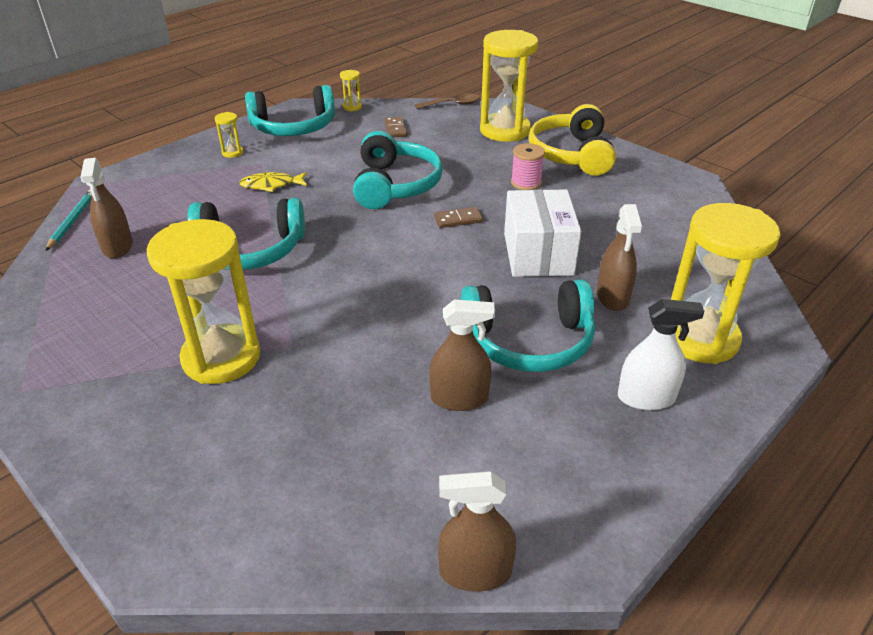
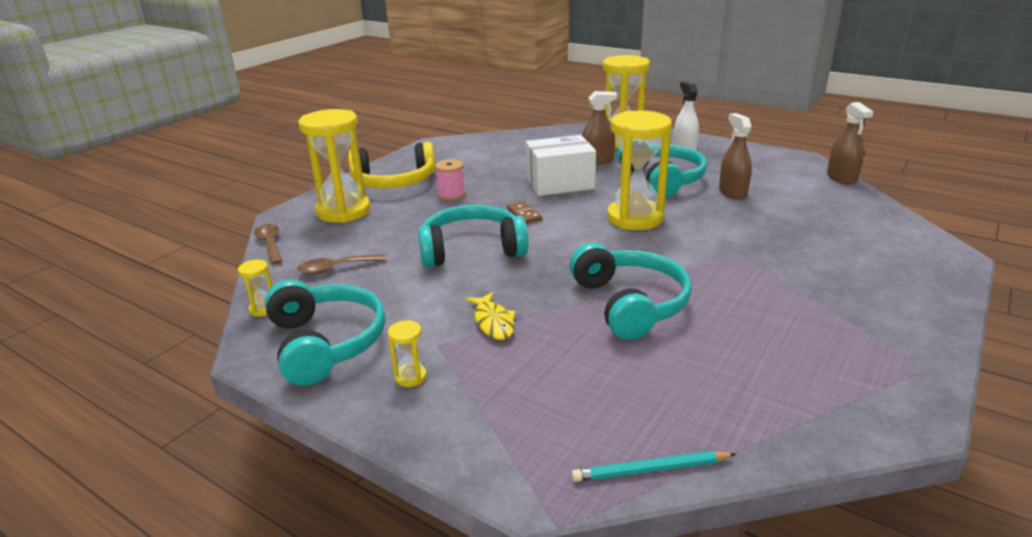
camera: 100 degrees left, 10 degrees down
brown spray bottle [80,158,133,258] -> none
yellow hourglass [147,219,260,384] -> yellow hourglass moved to [607,111,672,230]
brown domino [384,116,407,138] -> brown spoon [297,254,386,275]

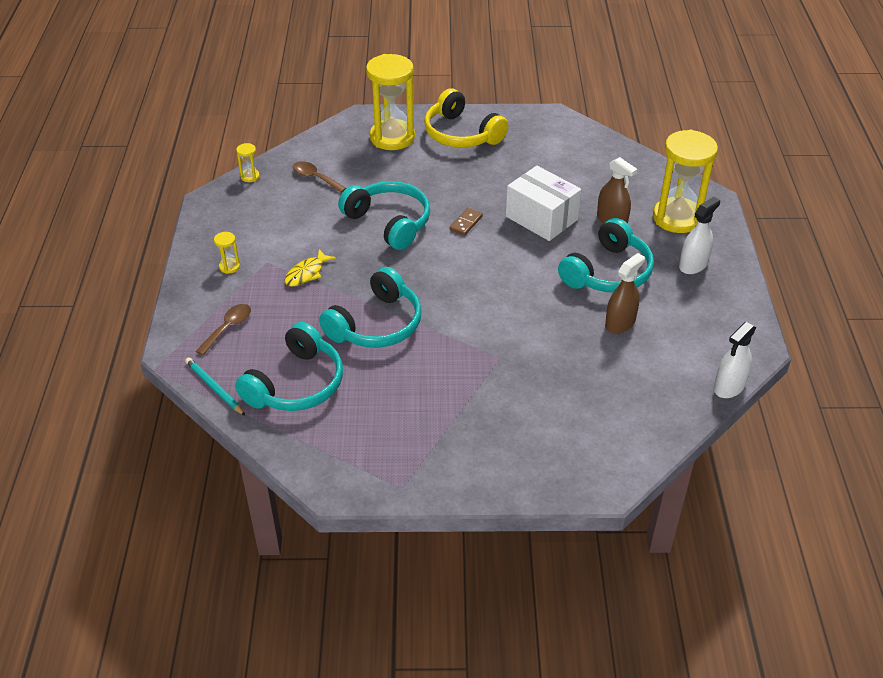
camera: 55 degrees right, 15 degrees up
brown spoon [254,224,282,264] -> brown spoon moved to [195,304,251,356]
turquoise headphones [265,280,386,386] -> turquoise headphones moved to [235,322,343,411]
pink spool [435,159,466,200] -> none
yellow hourglass [607,111,672,230] -> none
brown spray bottle [827,102,874,184] -> white spray bottle [714,322,756,398]

